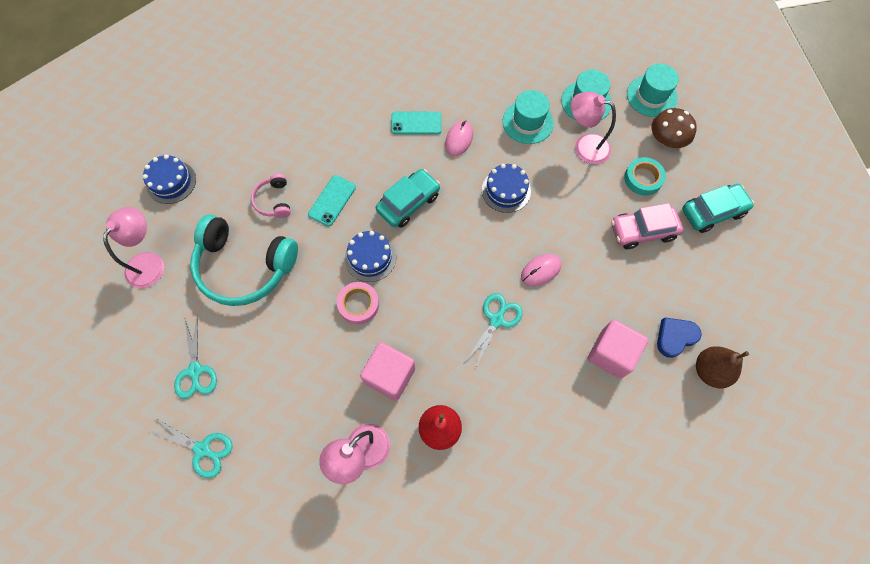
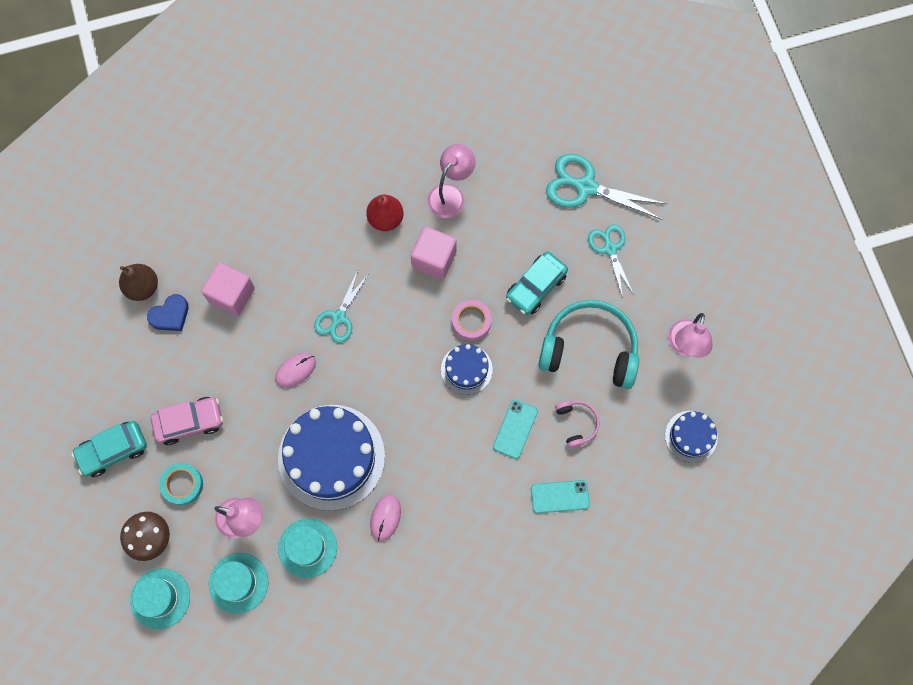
camera: 175 degrees right, 5 degrees up
turquoise scissors [148,417,233,478] -> turquoise scissors [546,154,667,220], size x1.58
turquoise car [376,169,440,228] -> turquoise car moved to [506,252,568,315]
turquoise phone [391,112,441,135] -> turquoise phone moved to [531,480,590,513]
blue cake [482,164,531,213] -> blue cake [278,405,385,511], size x2.02

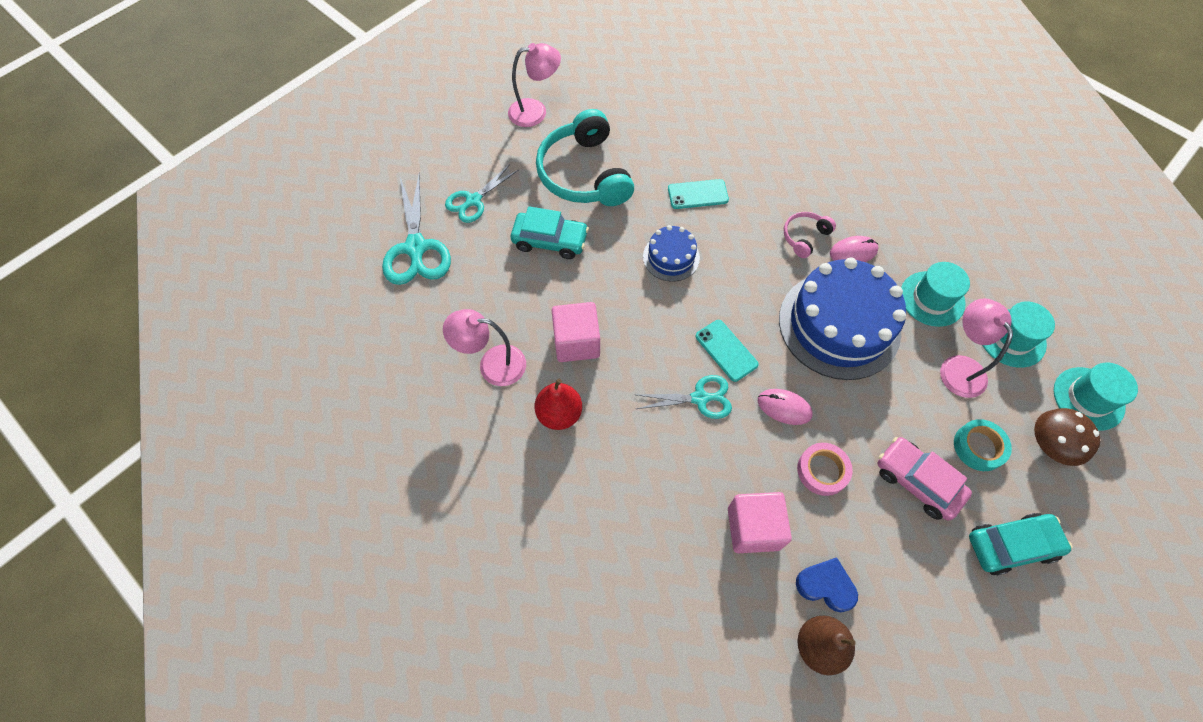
camera: 120 degrees left, 10 degrees down
turquoise car [72,421,147,477] -> turquoise car turned 45 degrees counterclockwise [969,513,1073,576]
pink tape [452,300,492,341] -> pink tape moved to [797,443,853,496]
turquoise phone [531,480,590,513] -> turquoise phone moved to [696,320,759,382]
pink headphones [555,401,600,448] -> pink headphones moved to [784,212,836,258]
blue cake [665,411,718,463] -> none

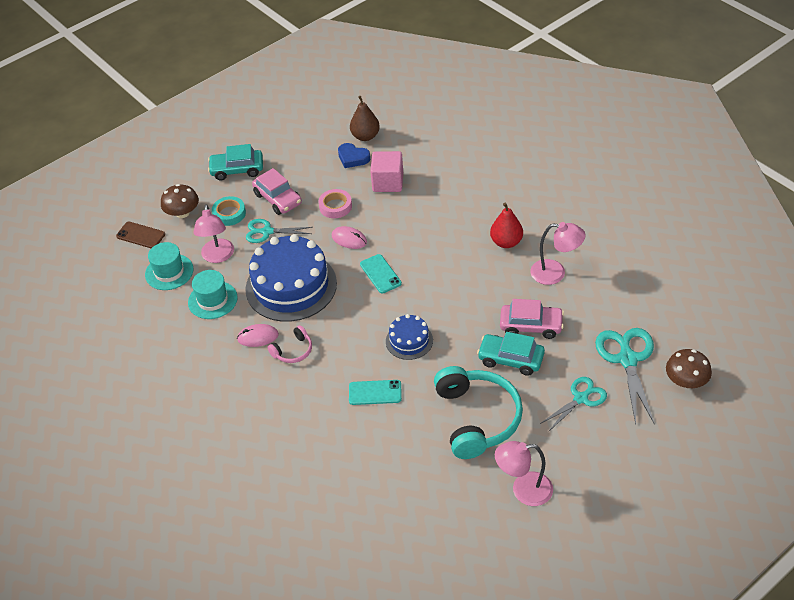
camera: 170 degrees left, 15 degrees down
pink cube [552,302,600,362] -> none
turquoise scissors [637,375,732,419] -> turquoise scissors moved to [246,219,312,243]
turquoise hat [1054,363,1138,431] -> brown phone [116,222,165,248]
none -> pink car [500,299,564,339]
none -> brown mushroom [666,349,712,388]

